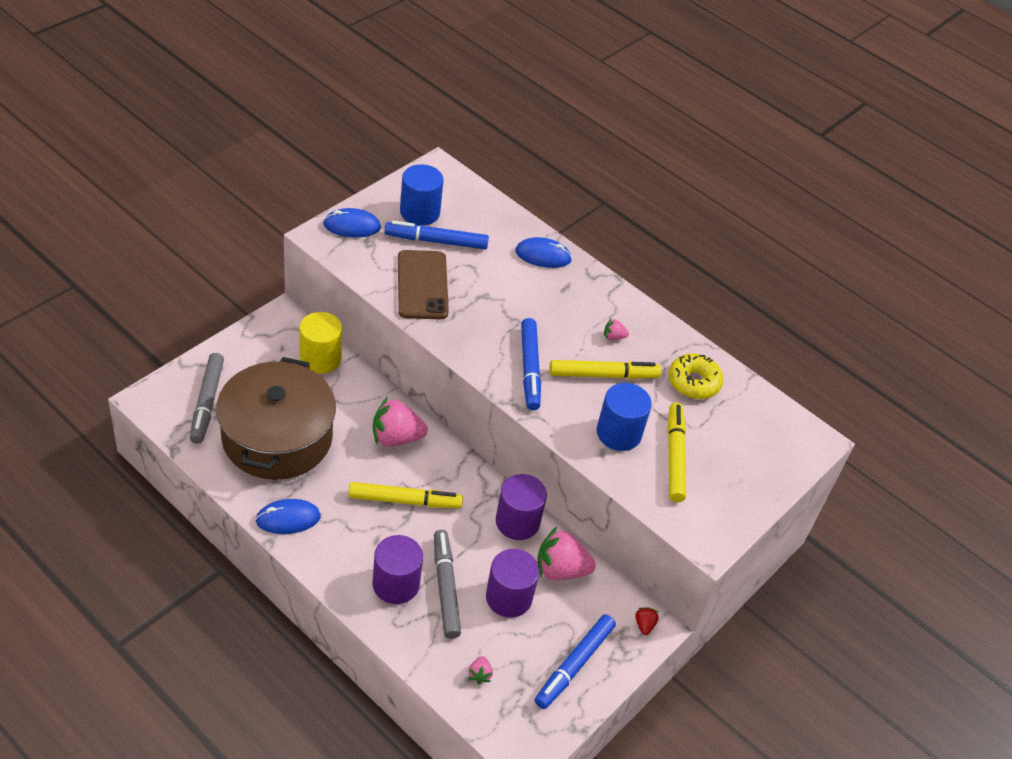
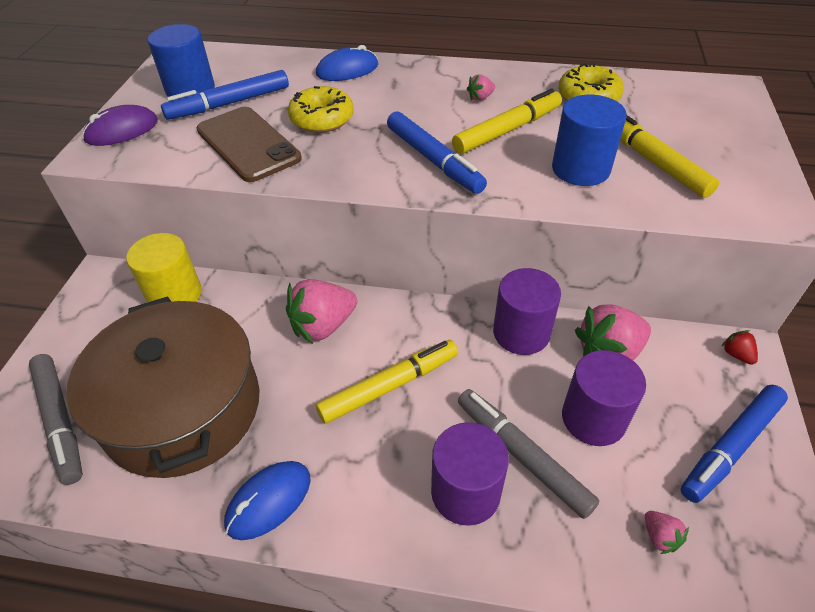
camera: 25 degrees left, 0 degrees up
blue mouse [323,208,381,238] -> purple mouse [82,105,158,146]
blue marker [535,614,616,709] -> blue marker turned 45 degrees clockwise [681,385,788,503]
none -> yellow donut [288,86,354,133]

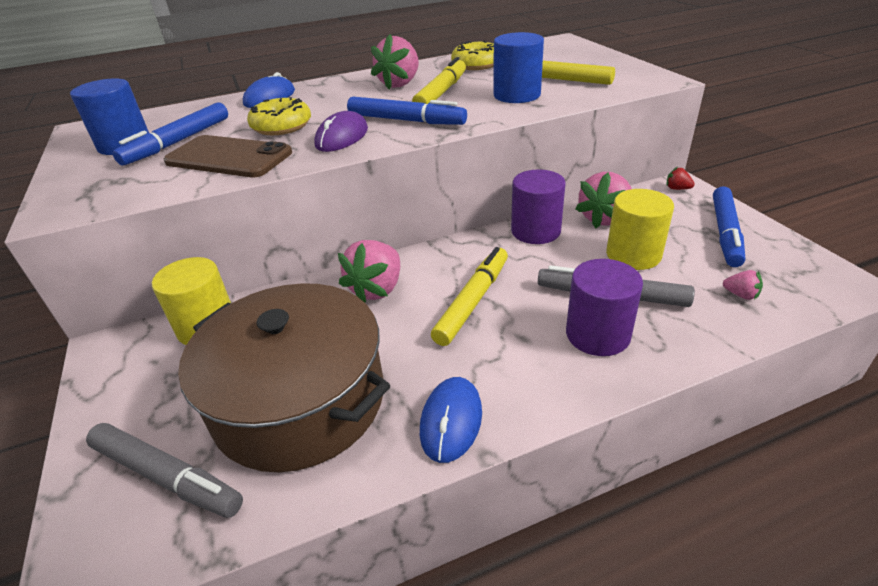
camera: 30 degrees left, 10 degrees down
purple mouse [82,105,158,146] -> purple mouse moved to [314,111,368,152]
pink strawberry [467,74,495,101] -> pink strawberry [371,34,419,89], size x2.19
purple cylinder [562,350,646,446] -> yellow cylinder [606,189,674,270]

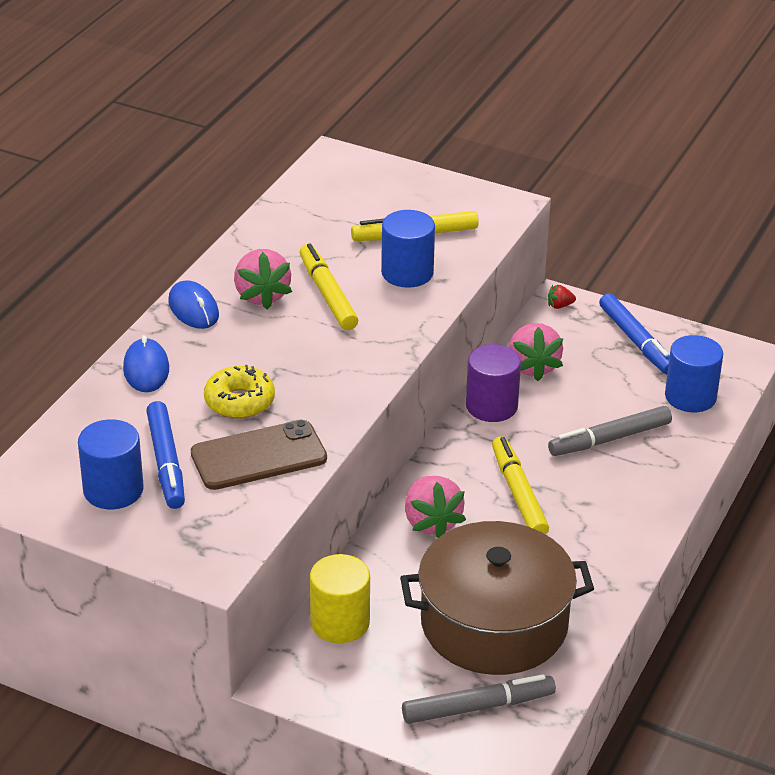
camera: 45 degrees left, 0 degrees up
purple mouse [314,111,368,152] -> none
blue marker [347,97,467,125] -> none
blue mouse [420,377,482,463] -> blue mouse moved to [168,280,219,329]
yellow donut [451,41,494,70] -> none
purple cylinder [566,259,643,356] -> none
yellow cylinder [606,189,674,270] -> none
pink strawberry [723,270,763,300] -> blue cylinder [665,335,723,412]

